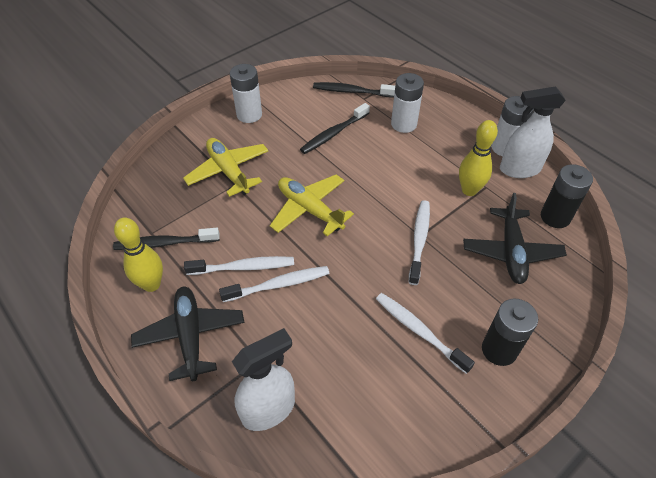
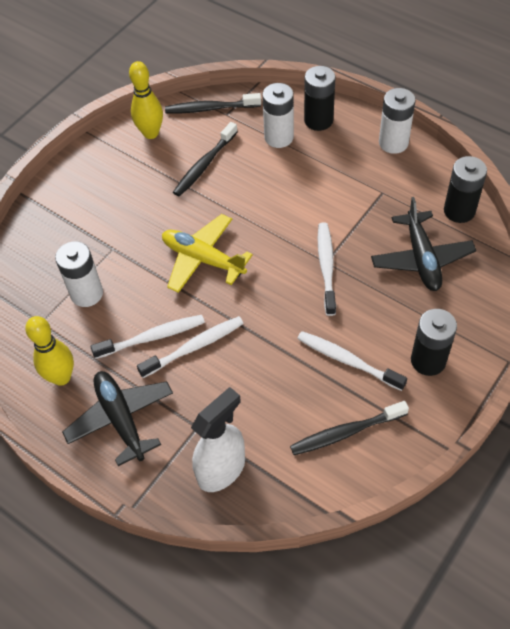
camera: 10 degrees left, 5 degrees up
black toothbrush [113,228,219,250] -> black toothbrush moved to [290,401,409,455]
yellow plane [183,138,268,197] -> none
white battery [230,64,262,123] -> white battery moved to [55,241,103,307]
yellow bowling pin [459,120,498,196] -> yellow bowling pin moved to [129,61,163,139]
white spray bottle [500,86,566,178] -> none
none -> black battery [304,66,336,131]

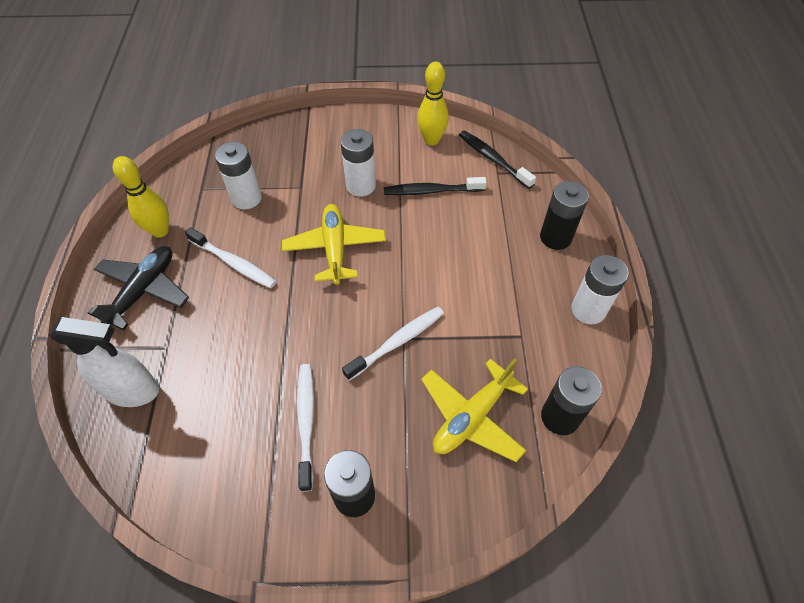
camera: 50 degrees right, 0 degrees up
white toothbrush [137,316,244,378] -> none
white battery [262,83,294,148] -> white battery moved to [340,129,376,197]
black toothbrush [290,401,409,455] -> none
black plane [371,197,476,291] -> yellow plane [421,359,528,462]

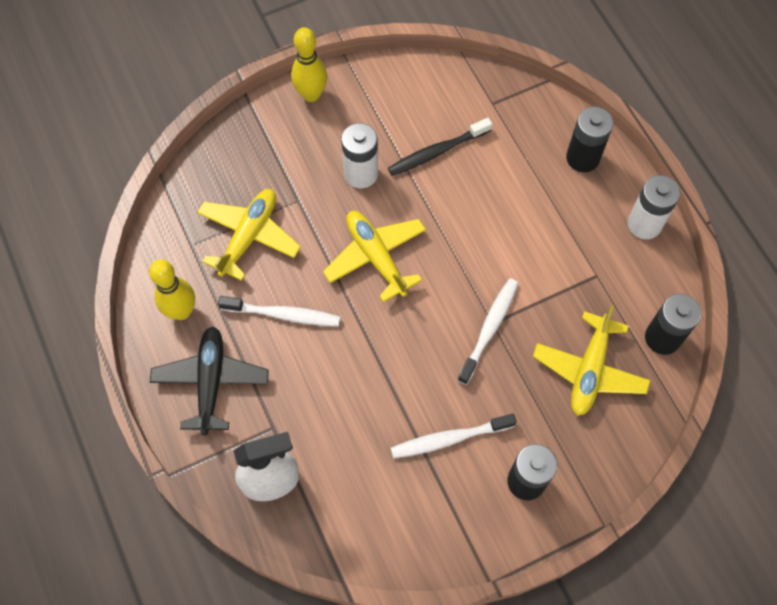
camera: 25 degrees left, 10 degrees up
white battery [215,142,262,209] -> yellow plane [197,189,301,281]
white toothbrush [297,364,314,492] -> white toothbrush turned 75 degrees counterclockwise [391,414,517,459]
yellow bowling pin [417,62,449,145] -> yellow bowling pin moved to [291,27,327,102]
black toothbrush [459,131,536,189] -> none

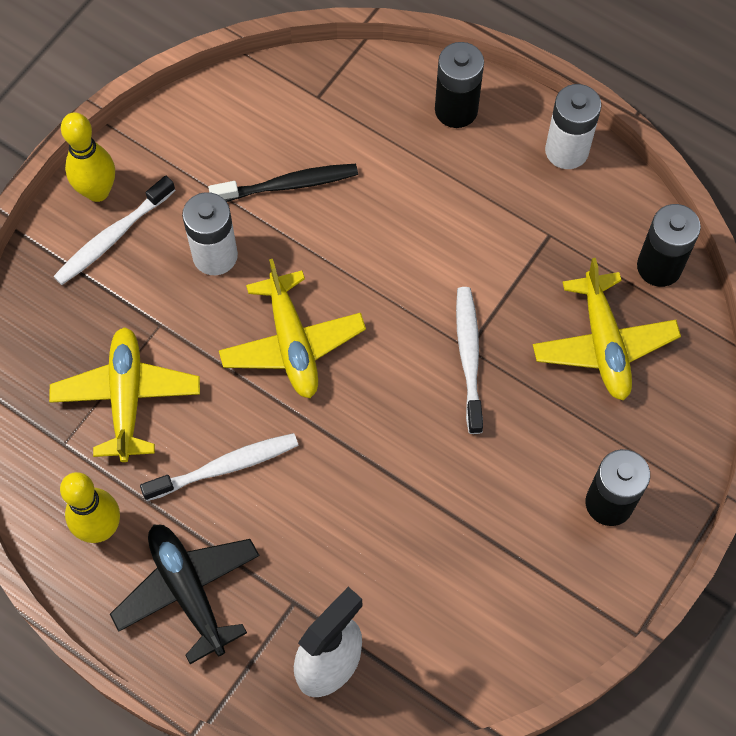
camera: 30 degrees left, 0 degrees up
yellow plane [323,211,426,302] -> yellow plane turned 135 degrees counterclockwise [219,259,366,398]
black toothbrush [388,118,492,176] -> black toothbrush turned 135 degrees counterclockwise [208,164,358,202]
white toothbrush [391,414,517,459] -> white toothbrush moved to [53,175,176,285]

